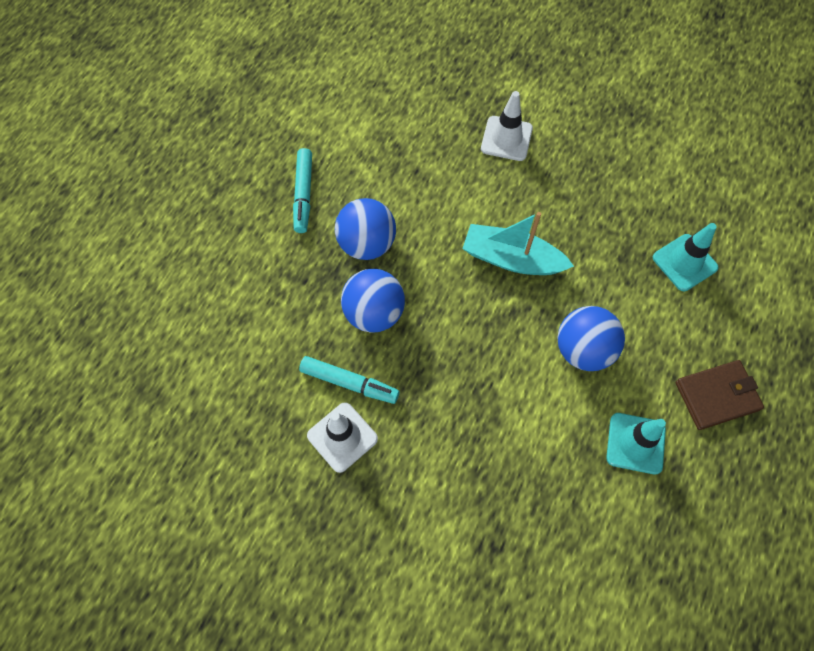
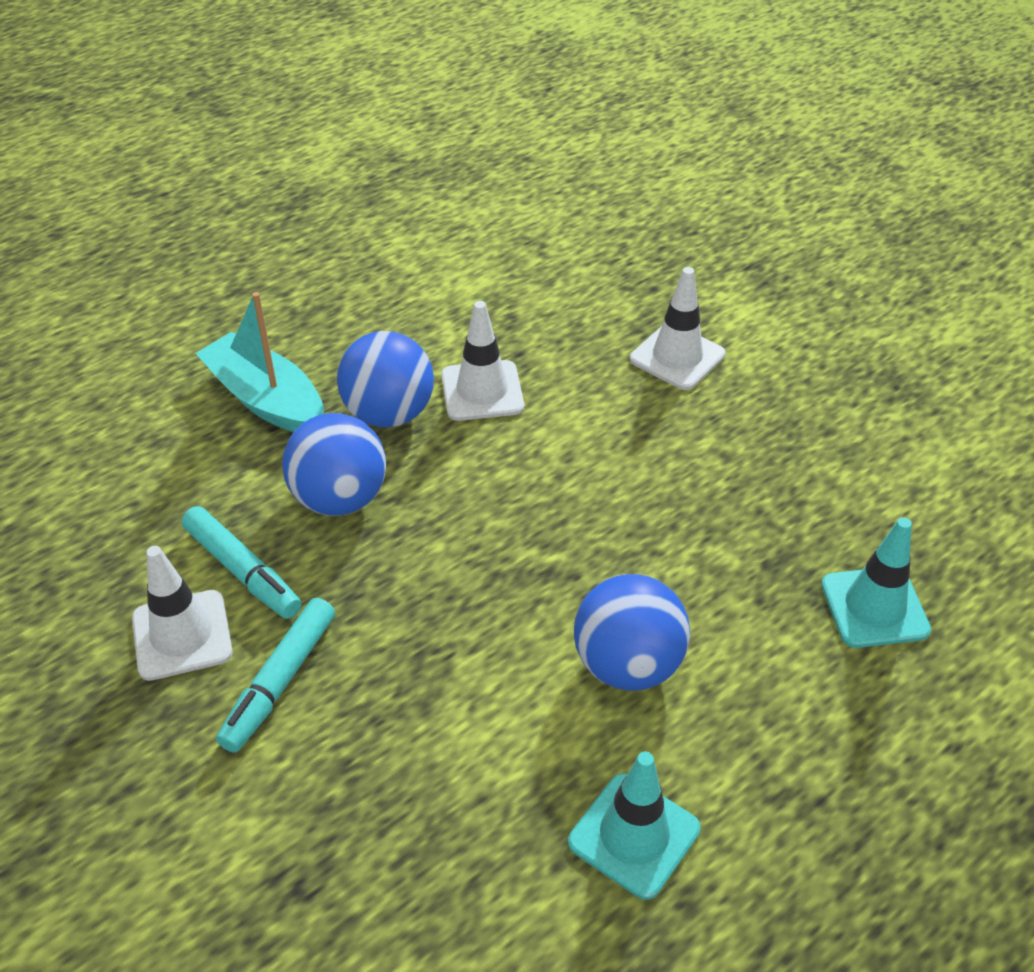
camera: 25 degrees right, 20 degrees down
turquoise marker [293,148,312,233] -> turquoise marker moved to [216,598,335,753]
turquoise boat [462,212,574,275] -> turquoise boat moved to [195,292,324,432]
brown wallet [675,360,764,430] -> none
none -> white traffic cone [441,301,524,421]

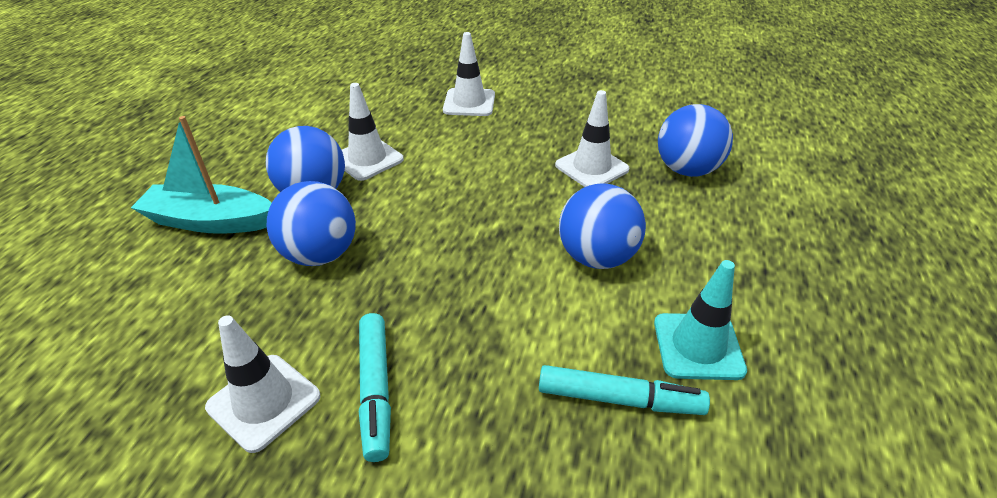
camera: 35 degrees left, 5 degrees down
turquoise marker [182,506,301,619] -> turquoise marker moved to [539,365,710,415]
turquoise traffic cone [821,517,931,648] -> blue ball [658,104,733,177]
none -> white traffic cone [555,90,630,187]

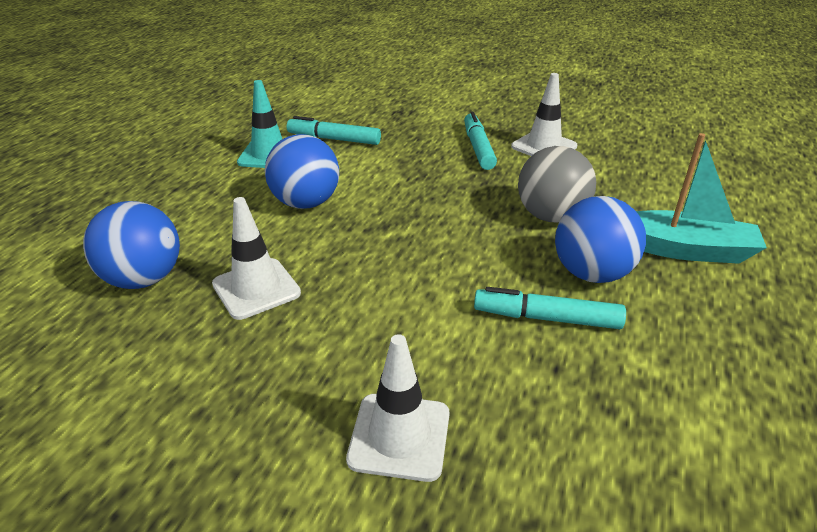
camera: 175 degrees left, 5 degrees down
blue ball [267,181,356,266] -> grey ball [518,146,596,223]
white traffic cone [342,83,404,181] -> turquoise marker [474,287,626,329]

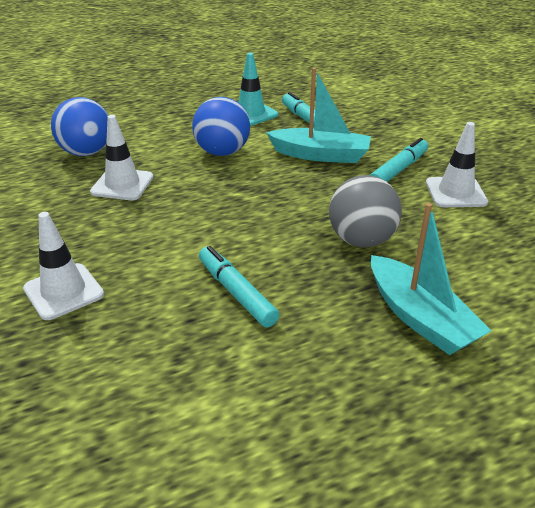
camera: 45 degrees right, 0 degrees up
blue ball [555,196,646,283] -> none
none -> turquoise boat [266,68,371,163]

